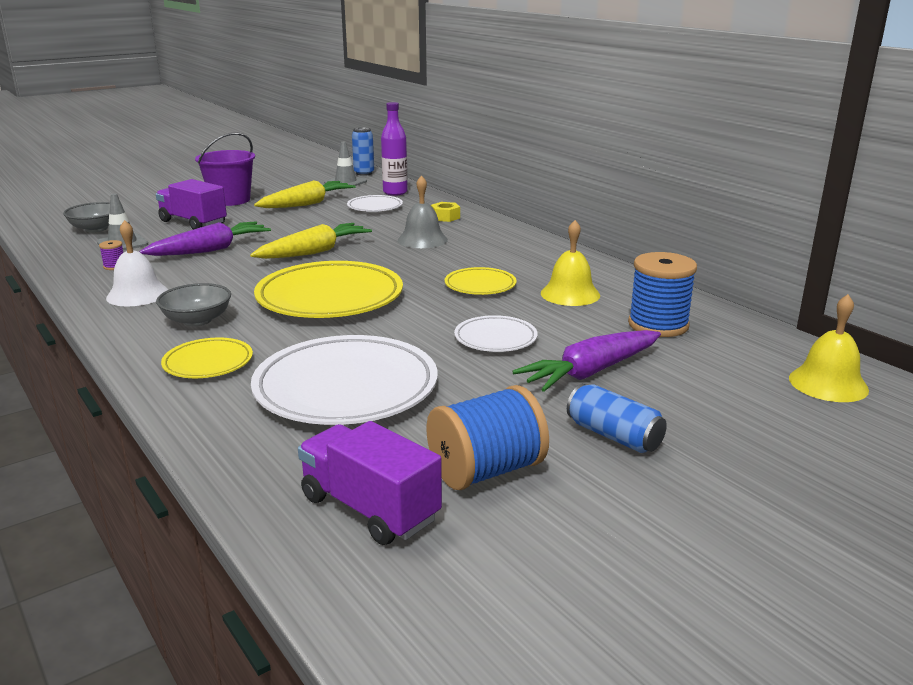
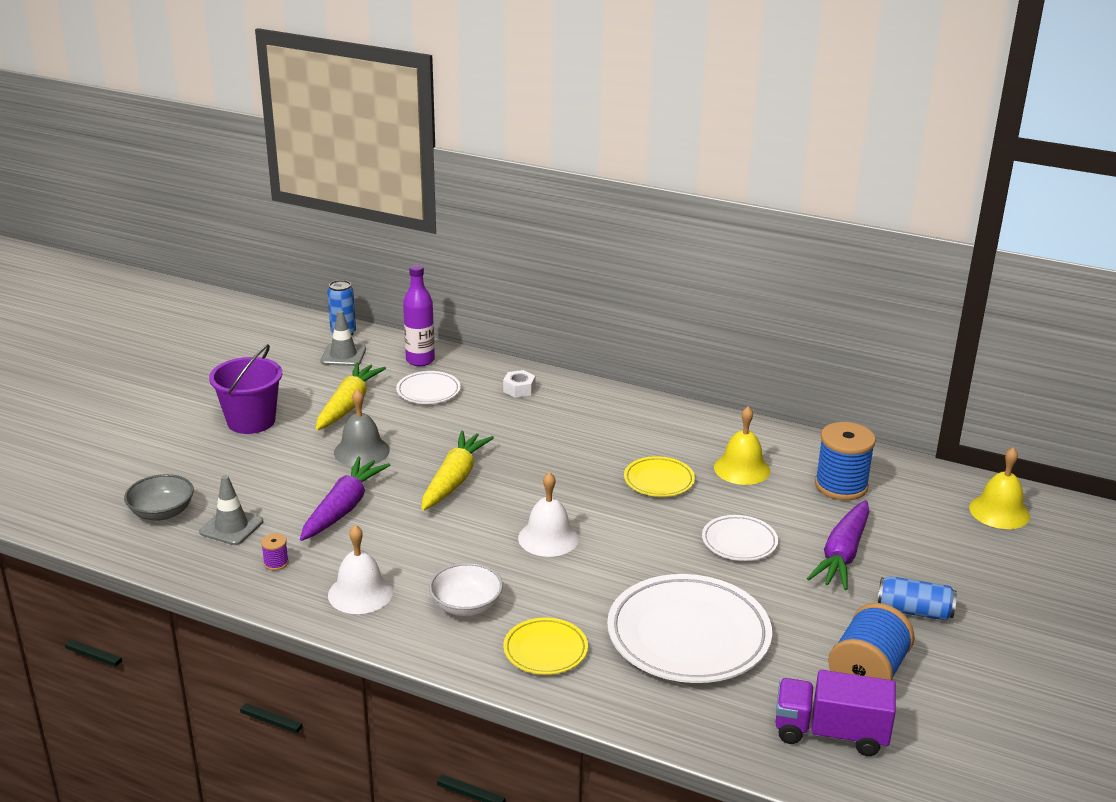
camera: 30 degrees left, 5 degrees up
purple truck [156,179,227,230] -> none
grey bowl [156,283,231,326] -> white bowl [429,563,503,616]
yellow plate [254,261,403,318] -> white bell [518,472,579,557]
grey bell [398,175,448,248] -> grey bell moved to [334,389,390,467]
yellow nut [431,202,460,222] -> white nut [503,370,535,398]

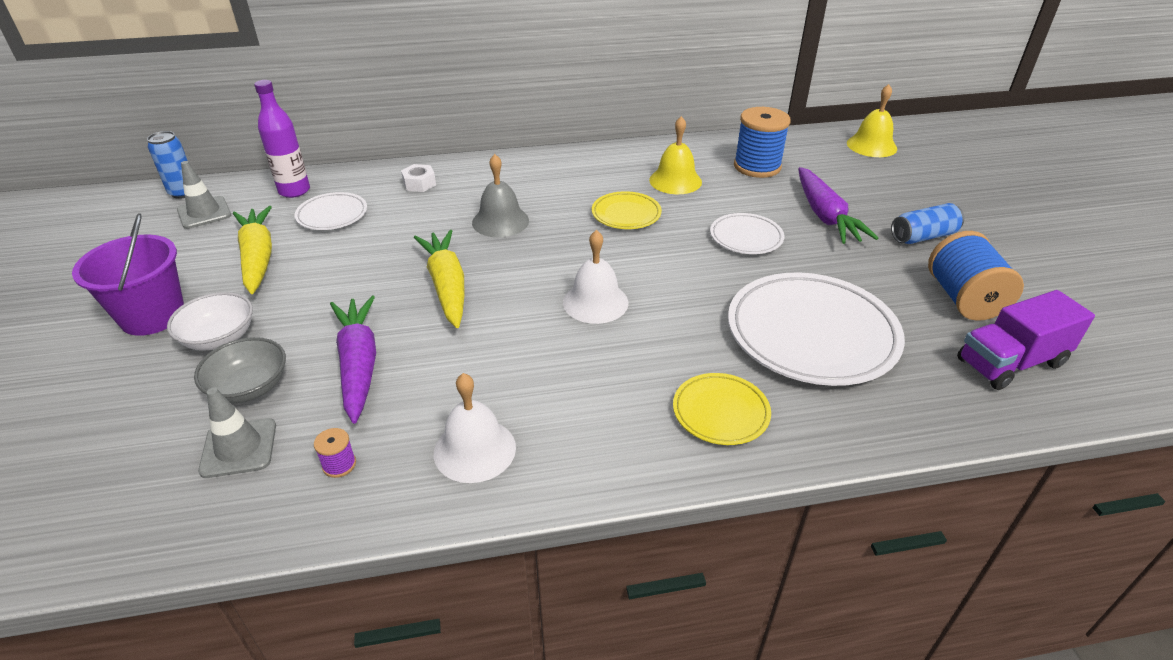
camera: 35 degrees left, 10 degrees up
grey bowl [124,474,194,521] -> grey bowl moved to [194,337,286,403]
grey bell [334,389,390,467] -> grey bell moved to [472,154,529,237]
white bowl [429,563,503,616] -> white bowl moved to [167,292,253,351]

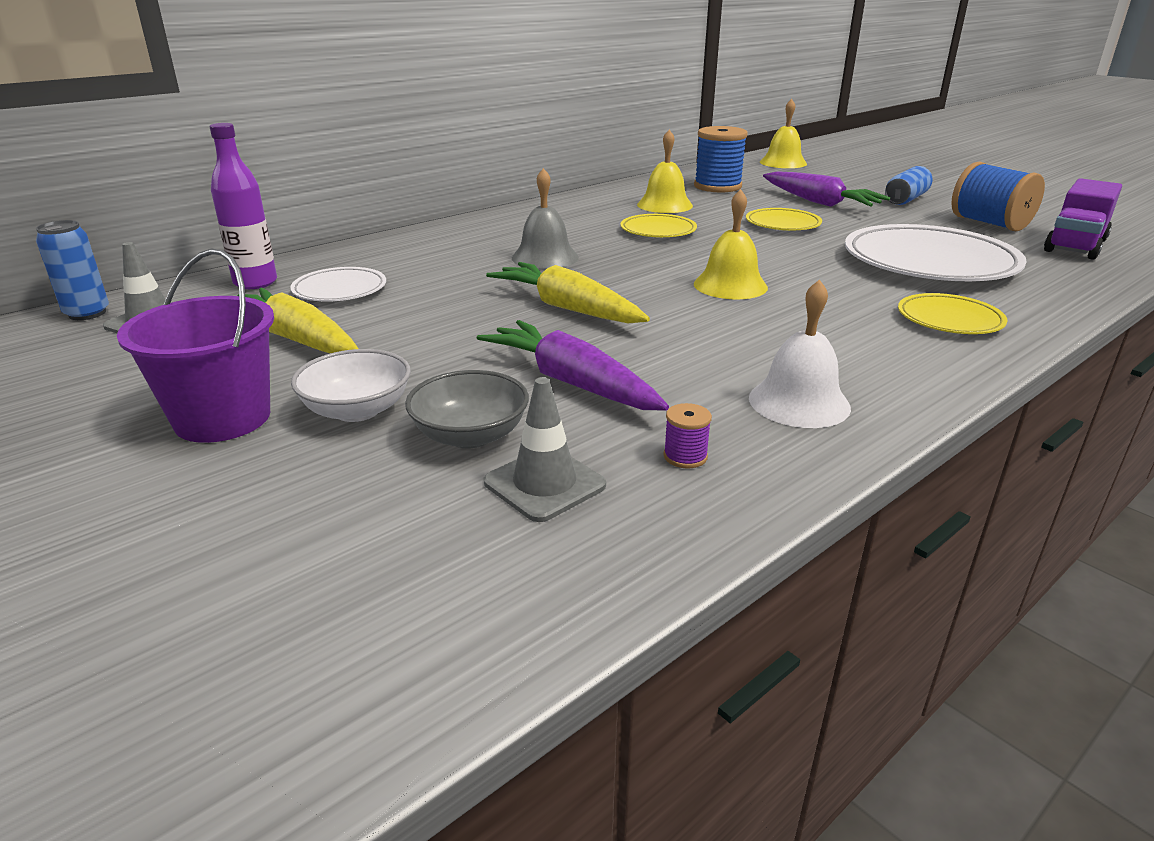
camera: 30 degrees left, 10 degrees down
white nut [401,164,436,192] -> none
white bell [563,230,628,324] -> yellow bell [694,189,768,299]
white plate [710,213,784,254] -> yellow plate [746,208,822,231]

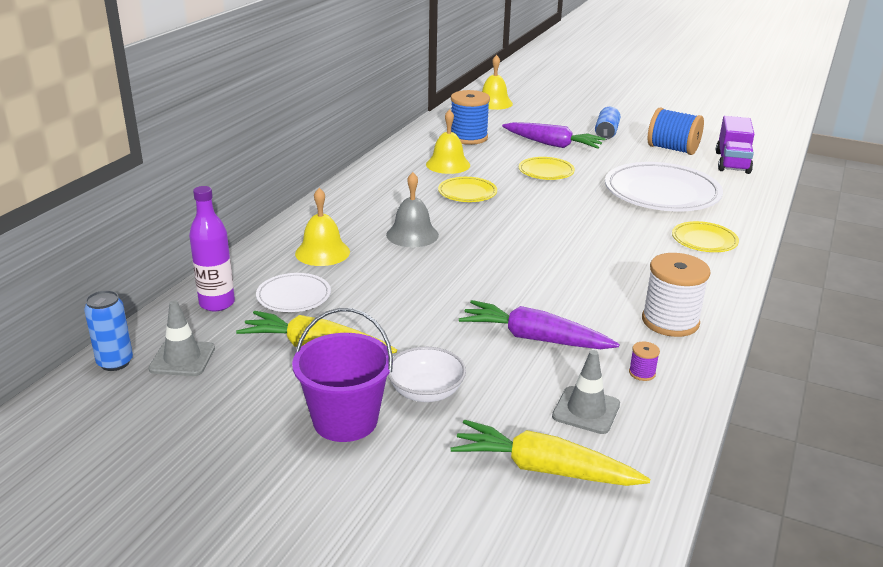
camera: 25 degrees left, 0 degrees up
grey bowl [405,370,529,448] -> none
yellow carrot [486,262,650,323] -> yellow carrot moved to [450,420,650,486]
yellow bell [694,189,768,299] -> yellow bell moved to [295,188,350,266]
white bell [749,279,851,428] -> white spool [642,253,710,337]

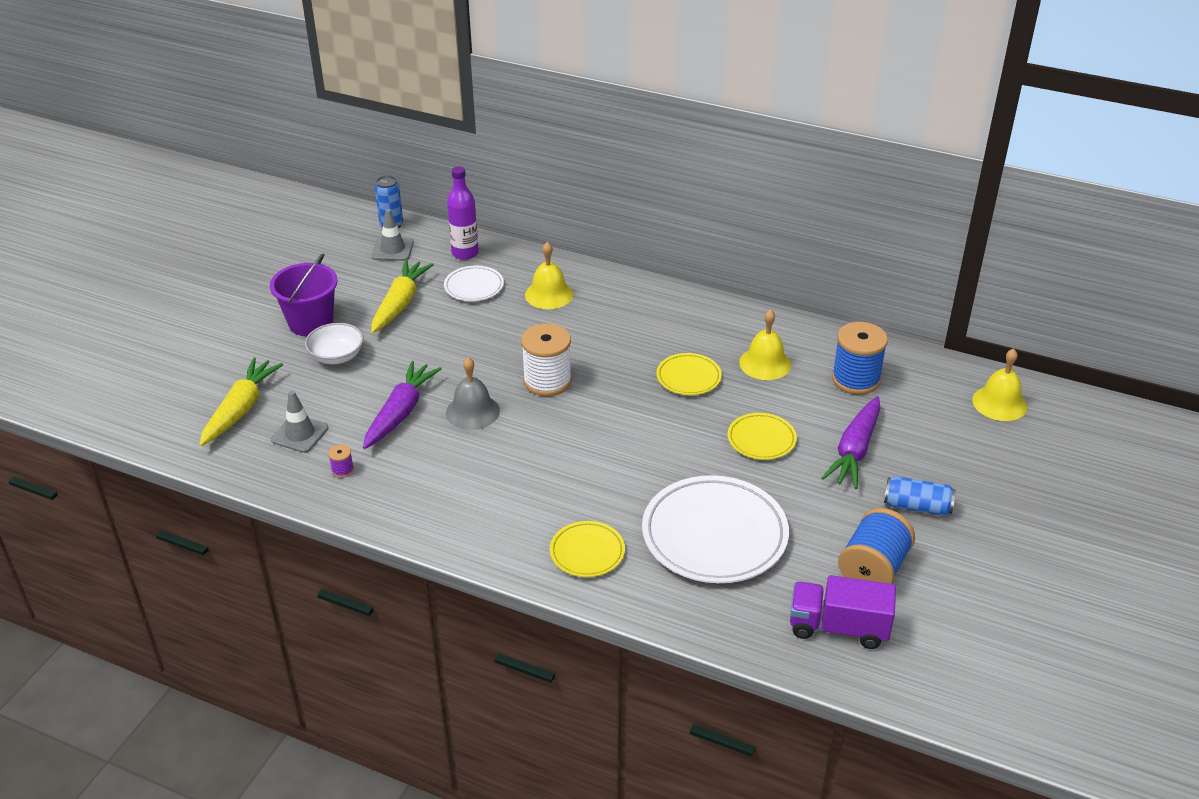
camera: 90 degrees right, 10 degrees up
grey bell [386,172,439,247] -> grey bell moved to [446,357,500,430]
white spool [642,253,710,337] -> white spool moved to [521,323,572,396]

